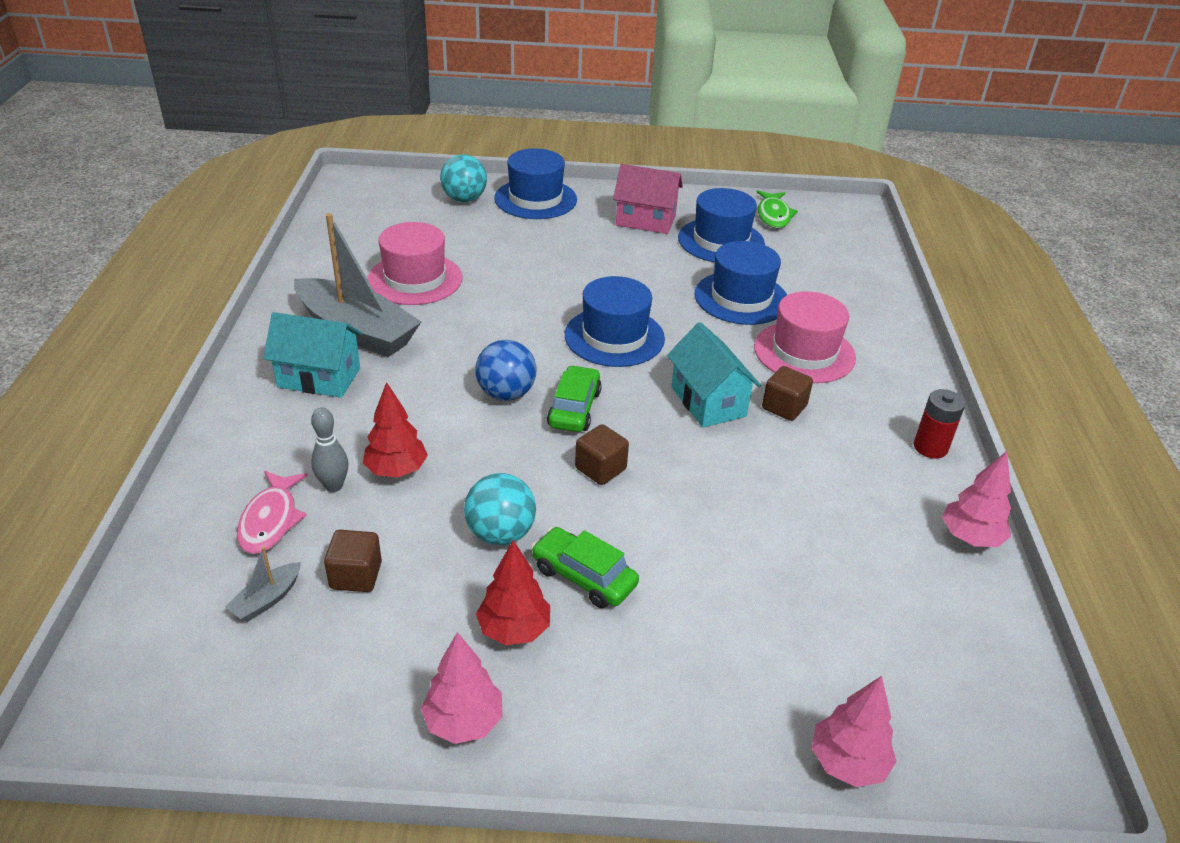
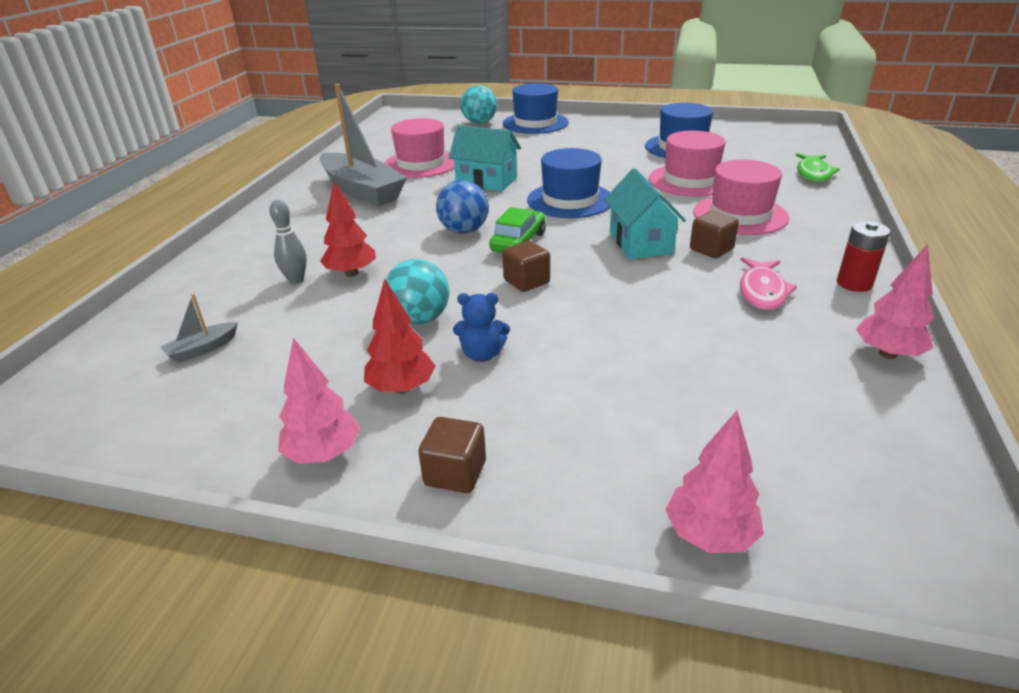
camera: 15 degrees right, 5 degrees down
pink fish [237,471,308,554] -> pink fish moved to [740,257,797,310]
turquoise house [263,312,362,398] -> turquoise house moved to [449,125,521,191]
brown cube [324,530,382,592] -> brown cube moved to [419,417,486,493]
green car [531,527,639,608] -> blue teddy bear [453,293,510,362]
pink house [613,164,683,234] -> none
blue hat [694,241,787,325] -> pink hat [649,131,726,197]
green fish [756,190,798,228] -> green fish moved to [796,153,840,182]

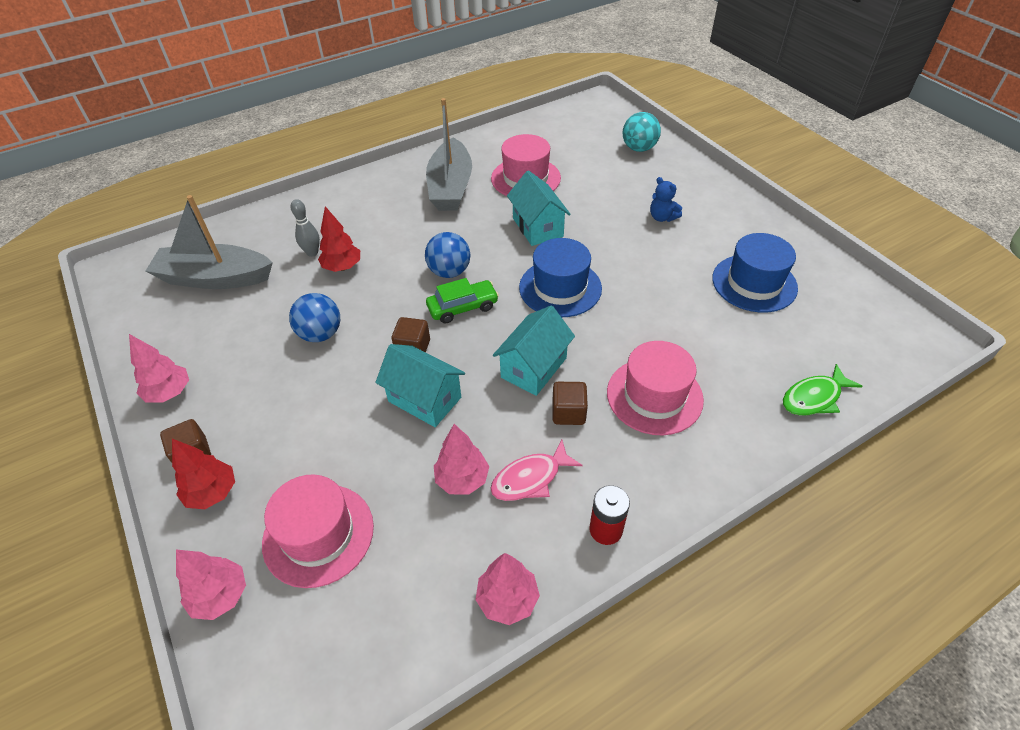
camera: 45 degrees right, 15 degrees up
grey boat [161,294,238,363] -> grey boat [146,195,273,289], size x2.46
red tree [364,279,435,394] -> red tree moved to [172,439,235,509]
turquoise ball [385,259,449,325] -> blue ball [289,293,340,342]
blue teddy bear [453,293,510,362] -> blue teddy bear moved to [650,177,682,222]
blue hat [503,83,569,134] -> none
pink hat [649,131,726,197] -> pink hat moved to [262,474,374,588]
none -> turquoise house [375,344,465,427]
none -> pink tree [434,424,489,495]

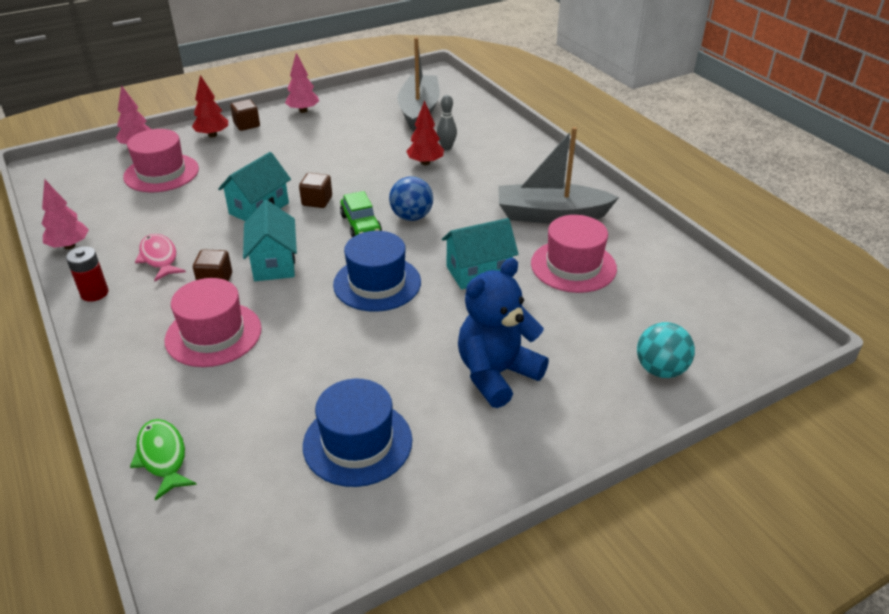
camera: 90 degrees right, 10 degrees down
blue ball [289,293,340,342] -> none
pink tree [434,424,489,495] -> none
turquoise house [493,306,575,396] -> turquoise house turned 45 degrees clockwise [243,200,297,281]
blue teddy bear [650,177,682,222] -> blue teddy bear [458,258,549,408], size x2.09

